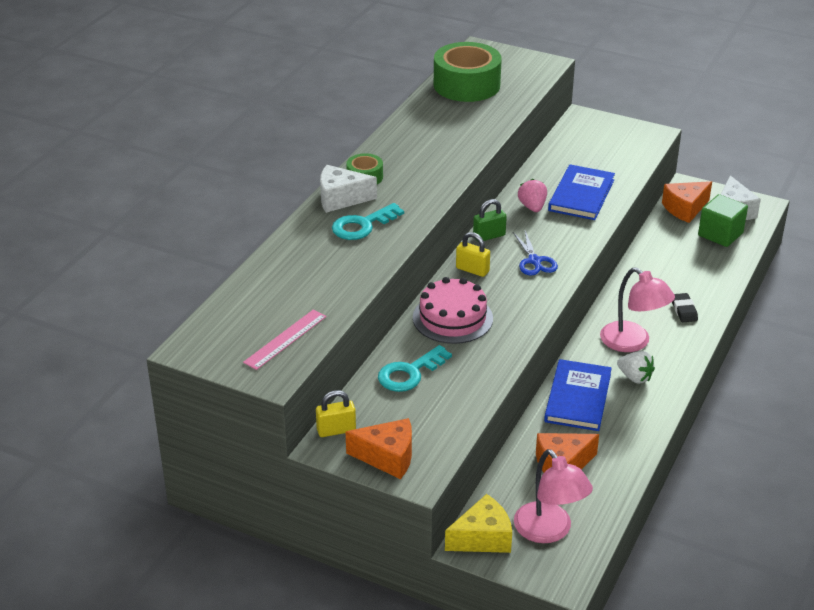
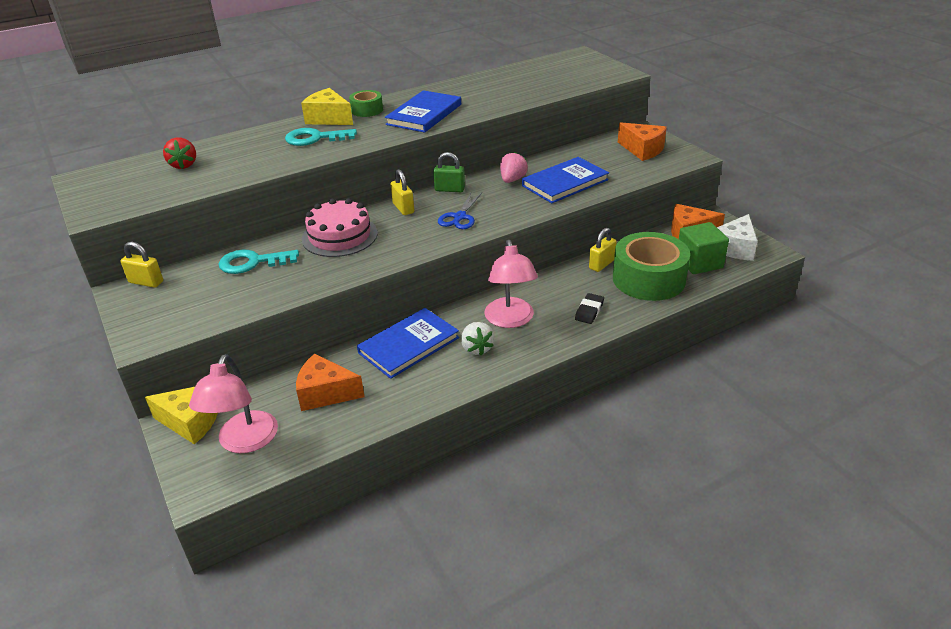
camera: 35 degrees right, 0 degrees up
pink ruler [243,309,327,370] -> none
white cheese [320,165,377,213] -> yellow cheese [301,88,353,125]
orange cheese [346,418,412,479] -> orange cheese moved to [618,122,667,161]
green tape [434,42,502,102] -> green tape moved to [613,232,690,301]
none -> red strawberry [163,137,196,169]
none -> blue book [385,90,461,133]
none -> yellow padlock [589,228,617,272]

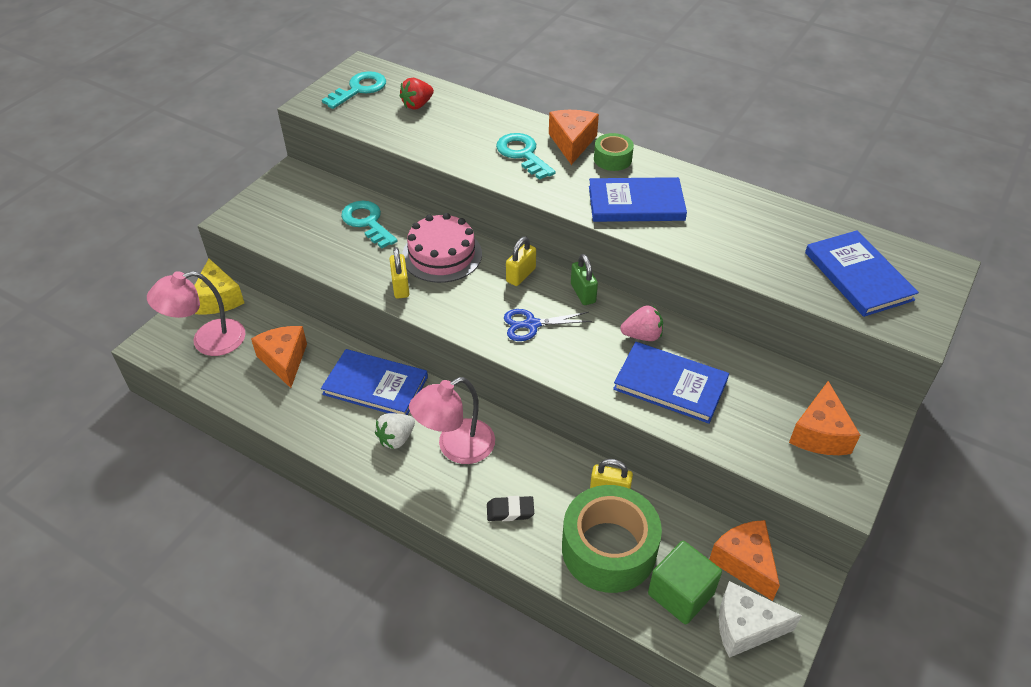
camera: 60 degrees right, 10 degrees up
yellow padlock [120,242,163,288] -> yellow padlock moved to [390,247,410,299]
yellow cheese [301,88,353,125] -> orange cheese [549,110,599,165]
none -> turquoise key [322,71,386,109]
none -> blue book [805,230,919,317]

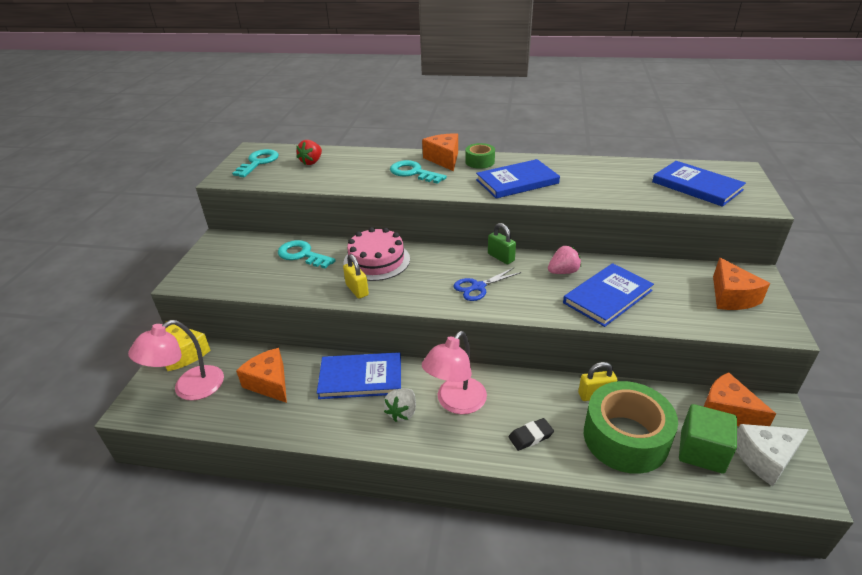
camera: 20 degrees left, 10 degrees down
yellow padlock [506,236,536,286] -> none
blue book [613,342,729,424] -> blue book turned 45 degrees counterclockwise [563,263,654,327]

